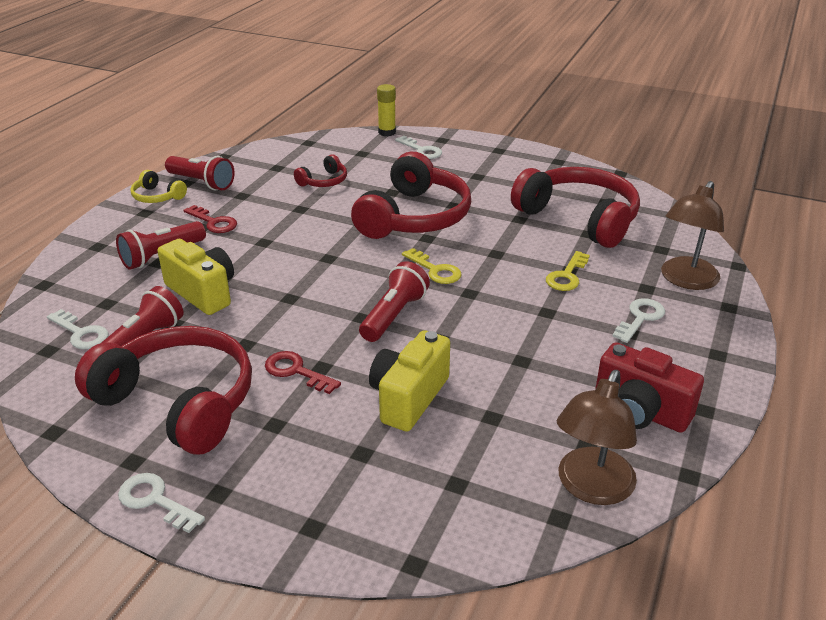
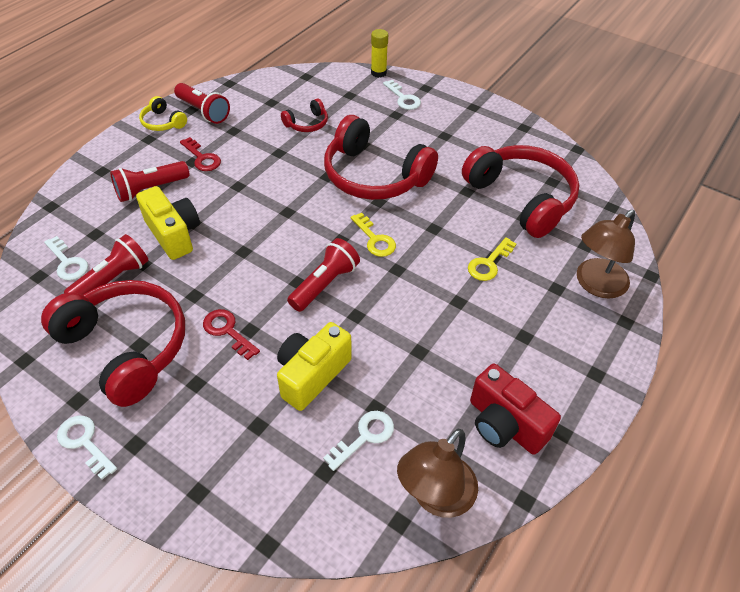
camera: 10 degrees right, 15 degrees up
red headphones [351,152,471,239] -> red headphones turned 90 degrees clockwise [324,115,438,200]
white key [612,298,665,343] -> white key moved to [323,411,394,471]

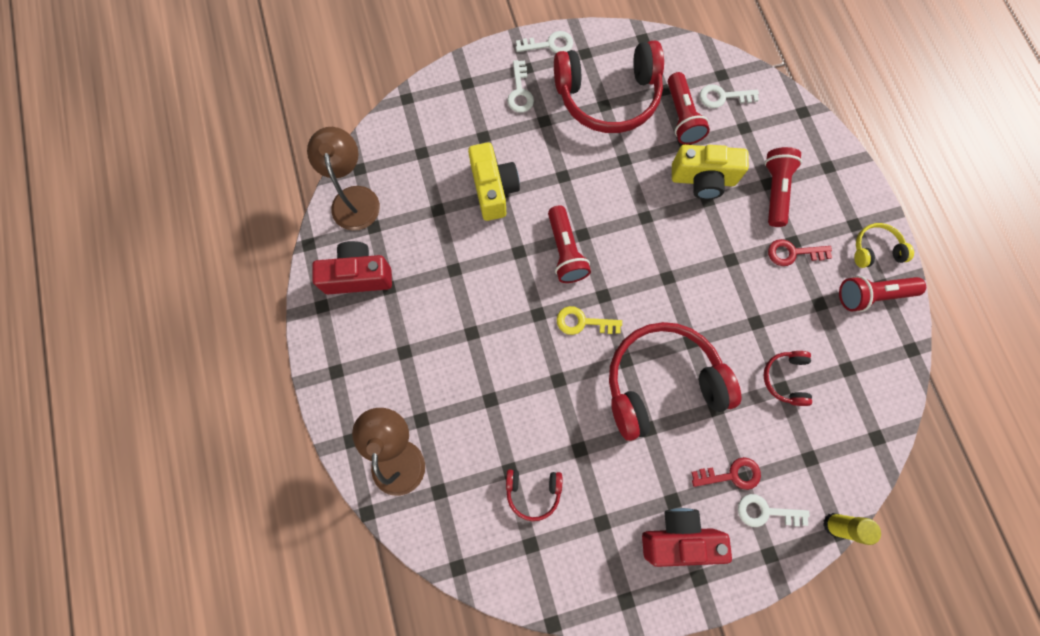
camera: 130 degrees right, 25 degrees up
red key [203,309,260,360] -> red key moved to [692,457,761,490]
white key [323,411,394,471] -> white key moved to [507,60,534,113]
red headphones [462,145,580,238] -> red headphones [506,469,562,521], size x0.45
yellow key [468,237,516,281] -> none
none -> red camera [642,508,732,567]

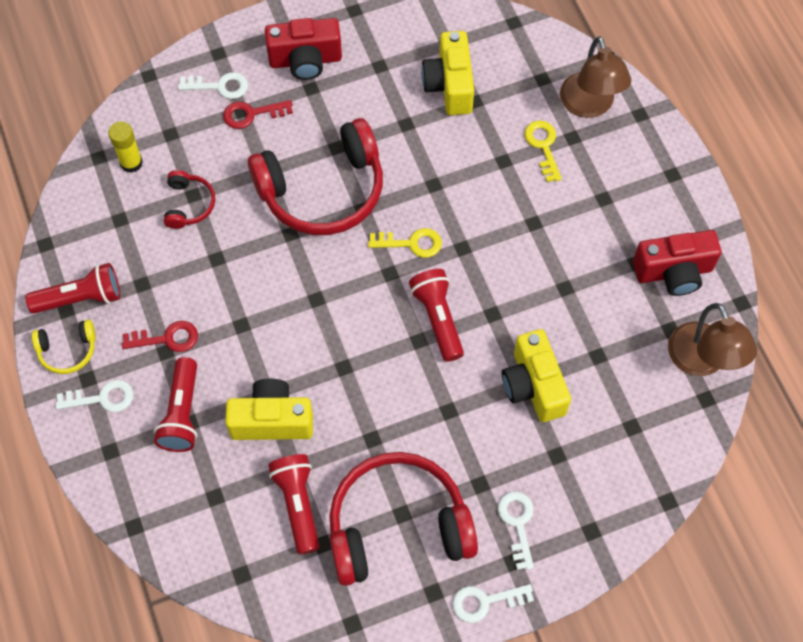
camera: 175 degrees right, 10 degrees down
red headphones [506,469,562,521] -> yellow camera [421,31,474,115]
white key [700,84,759,108] -> white key moved to [56,380,133,412]
yellow glue stick [823,513,881,545] -> yellow glue stick moved to [108,121,143,173]
none -> yellow key [524,121,562,182]

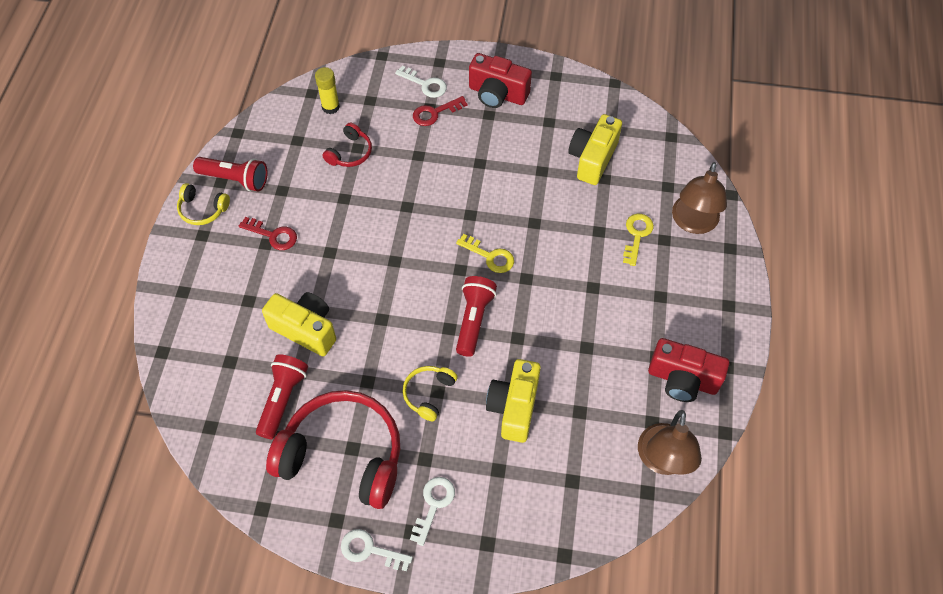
camera: 30 degrees right, 5 degrees down
white key [56,380,133,412] -> none
red flashlight [154,357,197,452] -> none
red key [223,100,293,129] -> red key turned 45 degrees counterclockwise [413,96,467,126]
red headphones [248,118,383,235] -> none
none -> yellow headphones [403,366,458,421]

